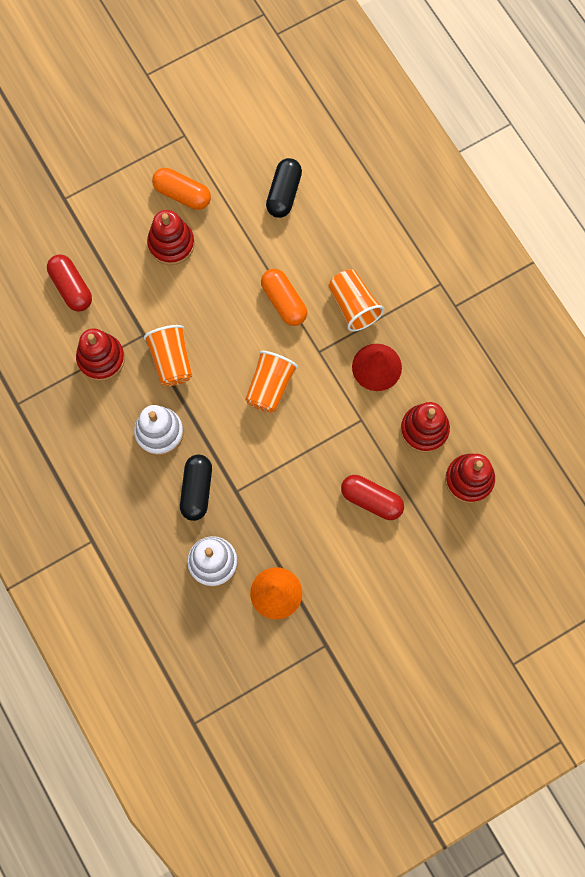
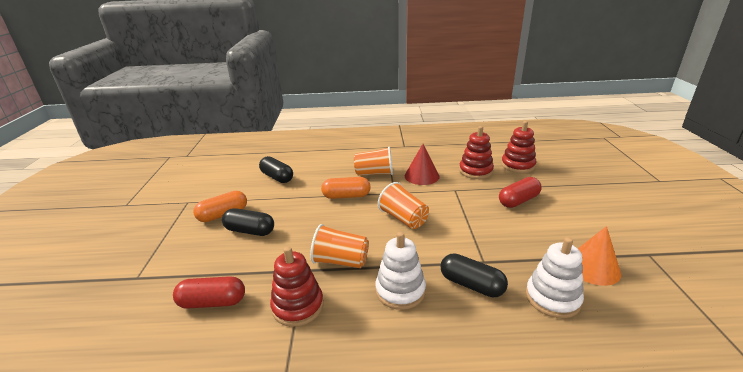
camera: 60 degrees left, 45 degrees down
red stacking toy [147,210,195,265] -> black capsule [222,208,274,236]

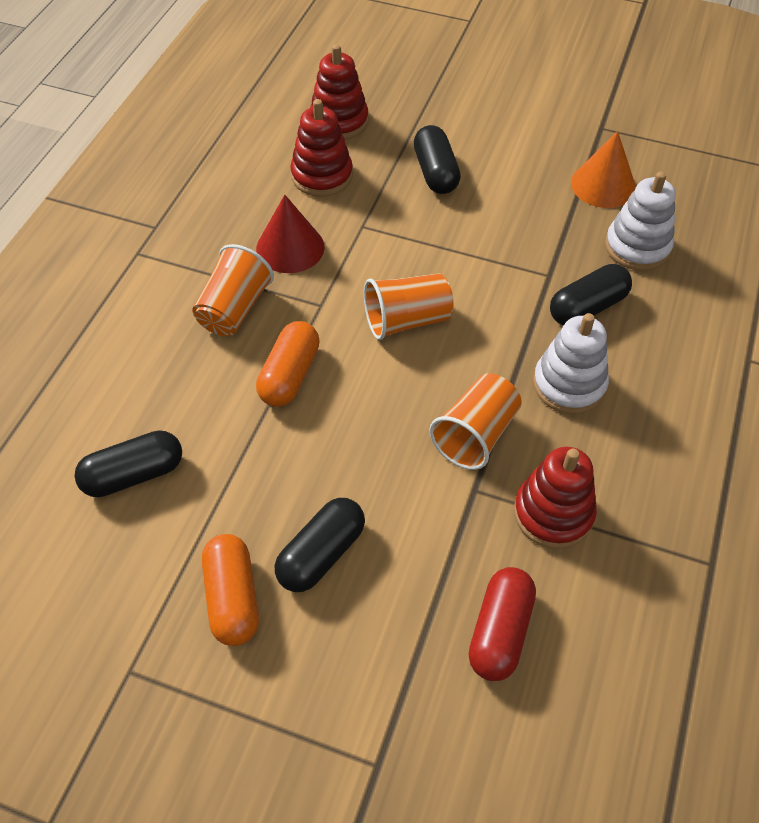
camera: 70 degrees left, 25 degrees up
red capsule [499,177,542,208] -> black capsule [414,125,461,194]

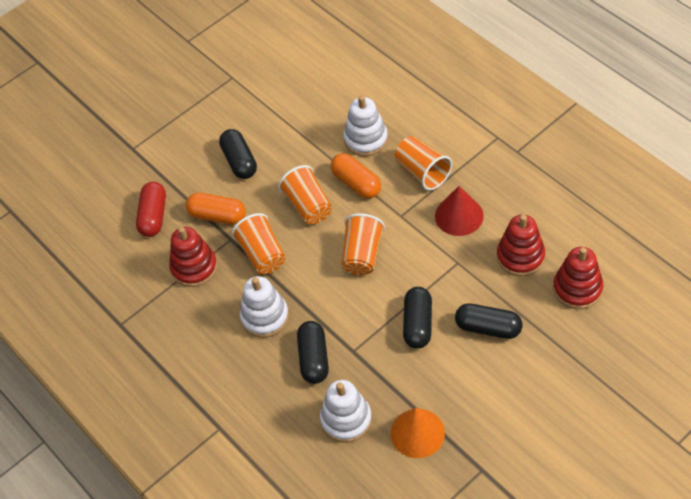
camera: 125 degrees right, 0 degrees up
black capsule [74,430,182,497] -> black capsule moved to [403,287,432,349]
orange capsule [202,534,259,646] -> orange capsule moved to [186,193,246,225]
red capsule [469,567,536,681] -> red capsule turned 45 degrees clockwise [136,182,166,237]
none -> orange cup [278,165,332,224]
none -> white stacking toy [343,95,388,156]

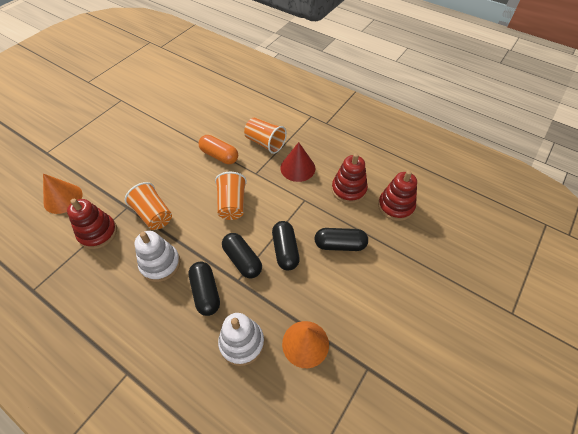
camera: 20 degrees left, 0 degrees up
red capsule [136,182,166,237] -> orange cone [43,173,83,214]
orange capsule [186,193,246,225] -> none
black capsule [219,129,257,179] -> black capsule moved to [222,233,262,278]
orange cup [278,165,332,224] -> none
white stacking toy [343,95,388,156] -> none

